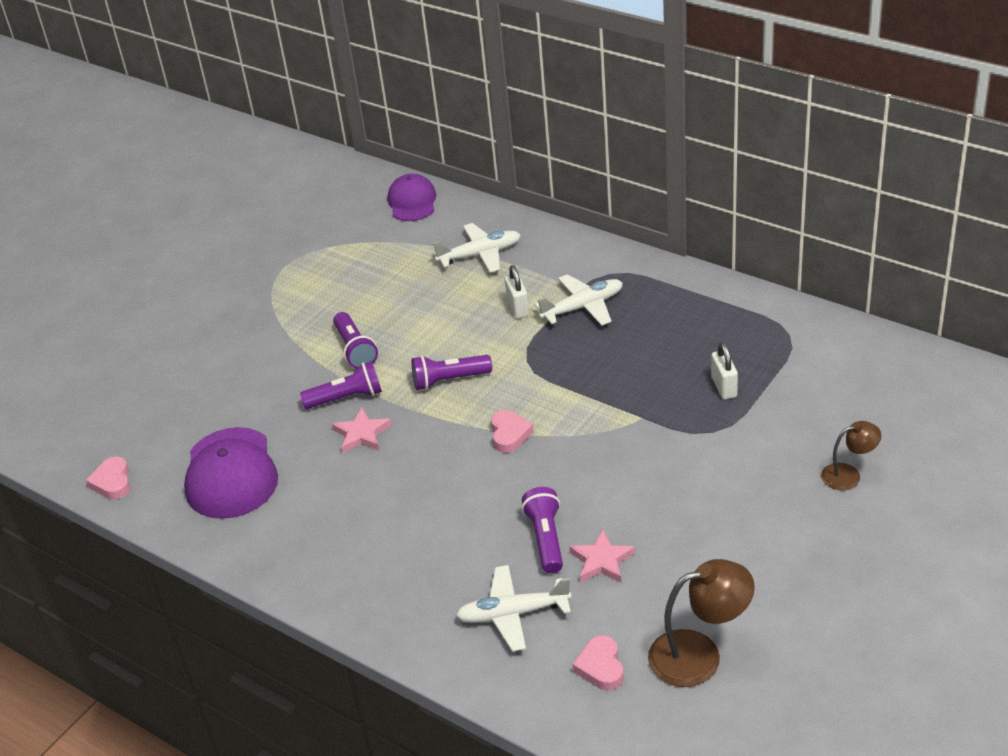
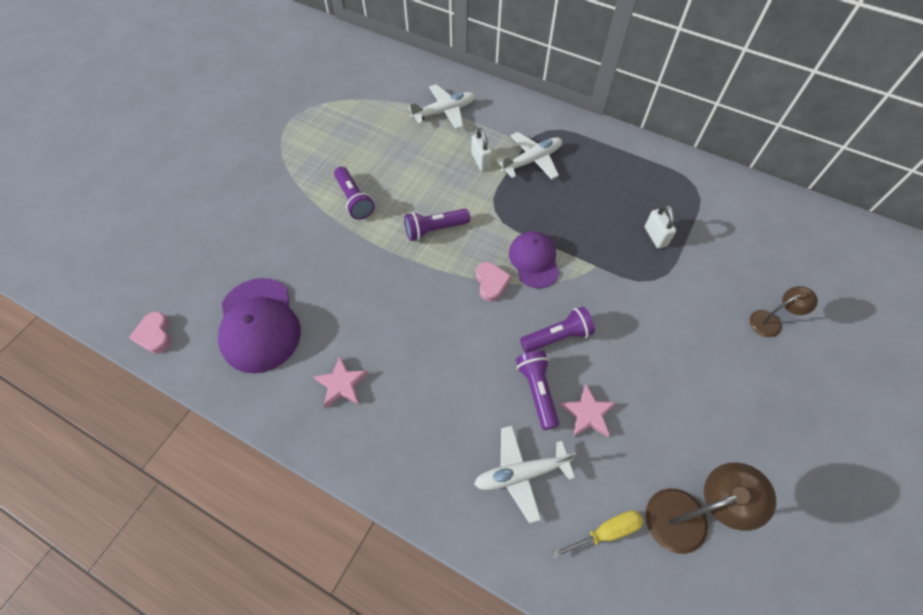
camera: 10 degrees left, 20 degrees up
purple flashlight [300,361,382,409] -> purple flashlight moved to [520,306,595,353]
pink star [332,408,391,453] -> pink star moved to [314,357,369,408]
purple cap [388,174,436,221] -> purple cap moved to [509,231,560,288]
pink heart [573,635,624,690] -> yellow screwdriver [552,511,644,558]

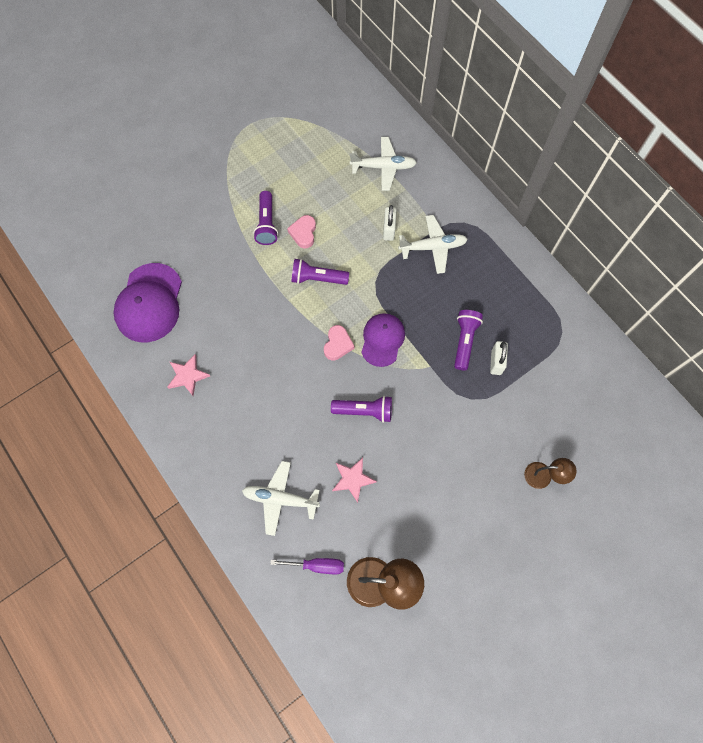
camera: 25 degrees right, 10 degrees up
pink heart [129,311,171,354] -> pink heart moved to [287,215,316,249]
purple flashlight [516,350,559,430] -> purple flashlight moved to [454,310,483,370]
yellow screwdriver [552,511,644,558] -> purple screwdriver [270,558,344,574]

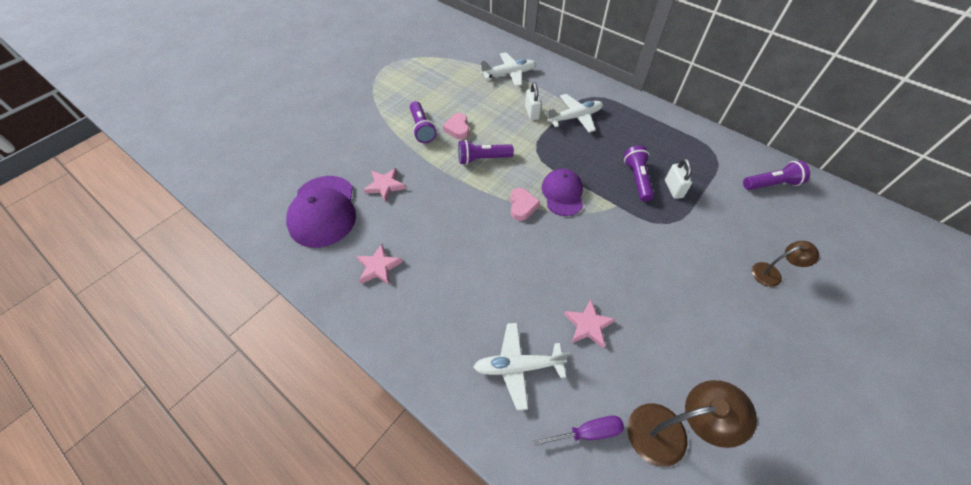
camera: 15 degrees left, 15 degrees down
purple flashlight [331,396,392,423] -> purple flashlight moved to [743,161,810,190]
none -> pink star [363,168,406,202]

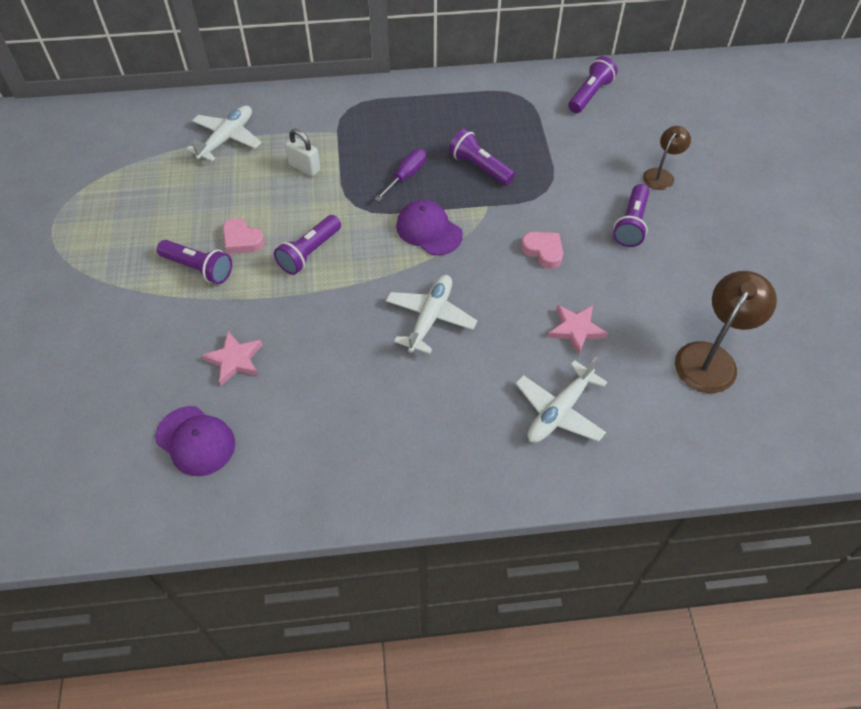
camera: 45 degrees left, 0 degrees up
purple cap [286,176,356,248] -> purple cap [155,406,235,476], size x0.65
pink star [356,244,403,285] -> none
pink heart [510,188,540,221] -> pink heart moved to [521,232,563,269]
purple screwdriver [533,416,624,446] -> purple screwdriver moved to [375,149,426,202]
white plane [544,94,603,133] -> white plane moved to [386,275,477,354]
white padlock [665,159,692,199] -> none
none -> purple flashlight [613,184,649,247]

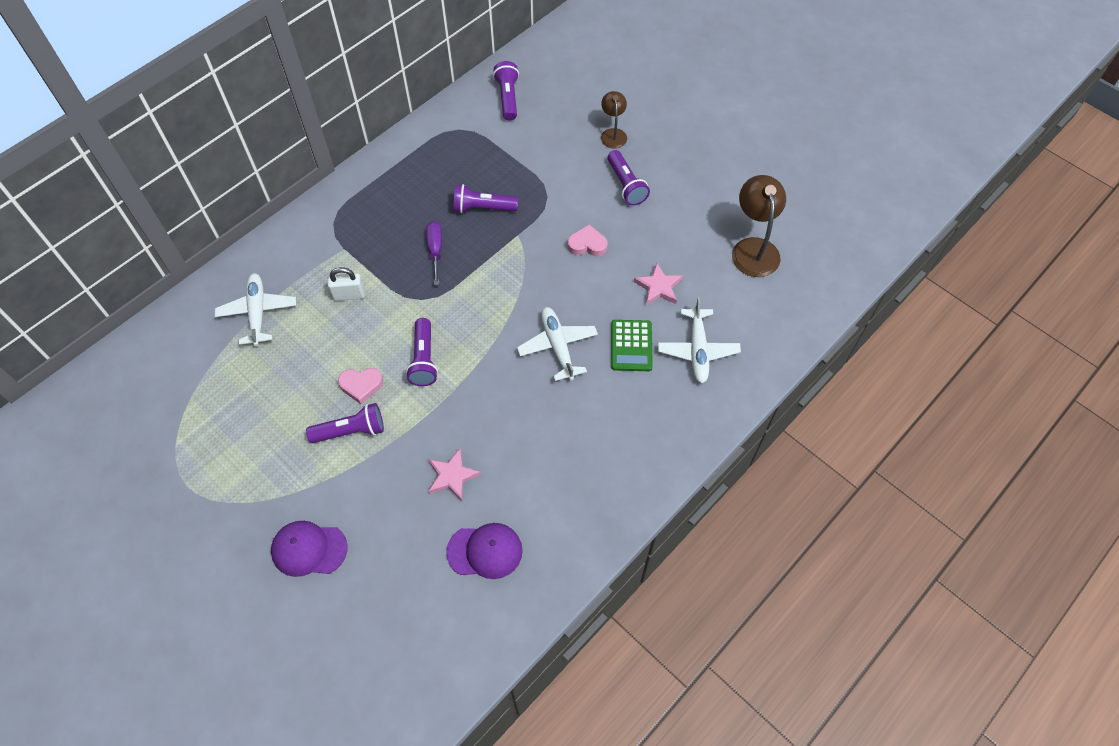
camera: 40 degrees left, 5 degrees up
purple cap [396,200,463,255] -> purple cap moved to [271,521,348,577]
none -> green calculator [611,320,653,371]

